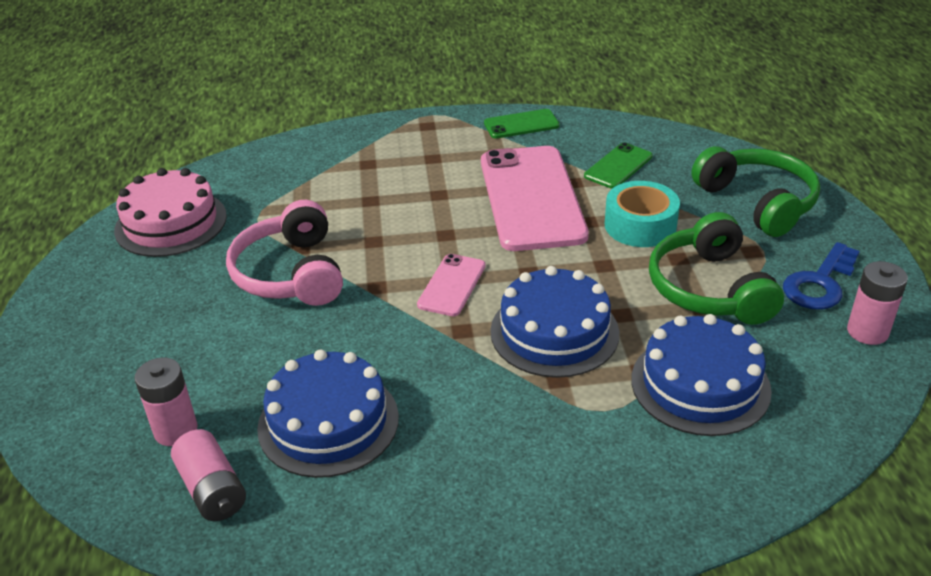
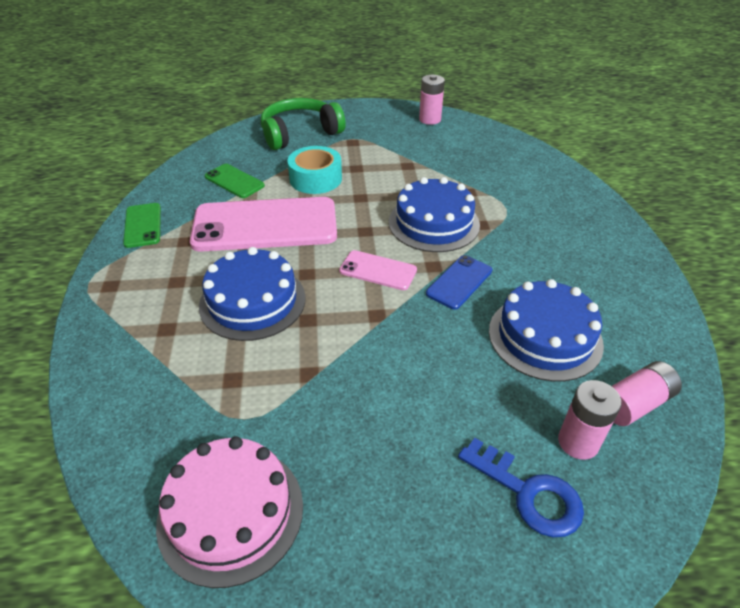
camera: 90 degrees left, 5 degrees up
pink headphones [226,200,343,306] -> none
blue cake [631,314,772,436] -> blue cake moved to [199,247,306,341]
green headphones [649,212,784,325] -> none
blue key [783,242,860,310] -> blue key moved to [458,438,584,537]
none -> blue phone [426,255,492,310]

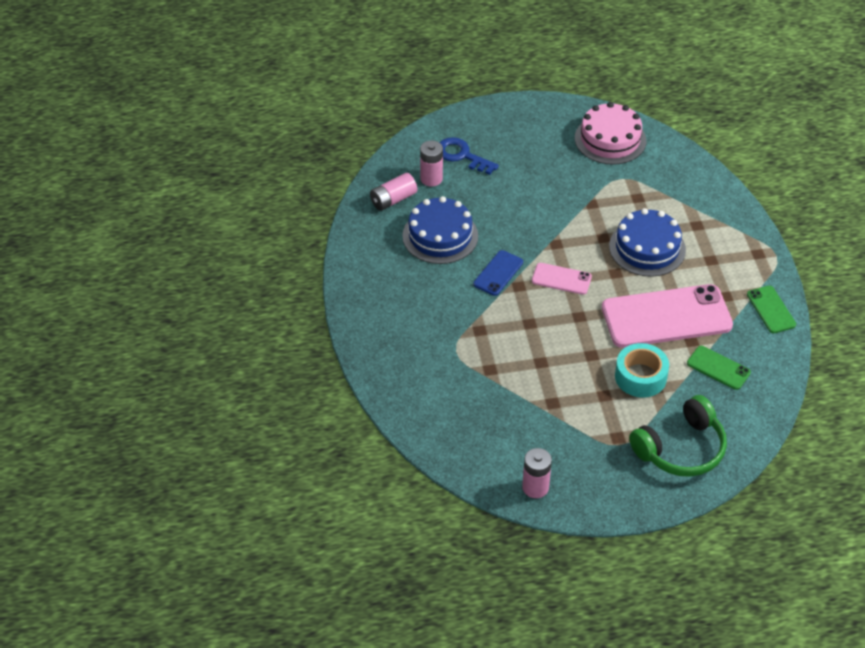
camera: 175 degrees right, 5 degrees up
blue cake [389,177,480,252] -> none

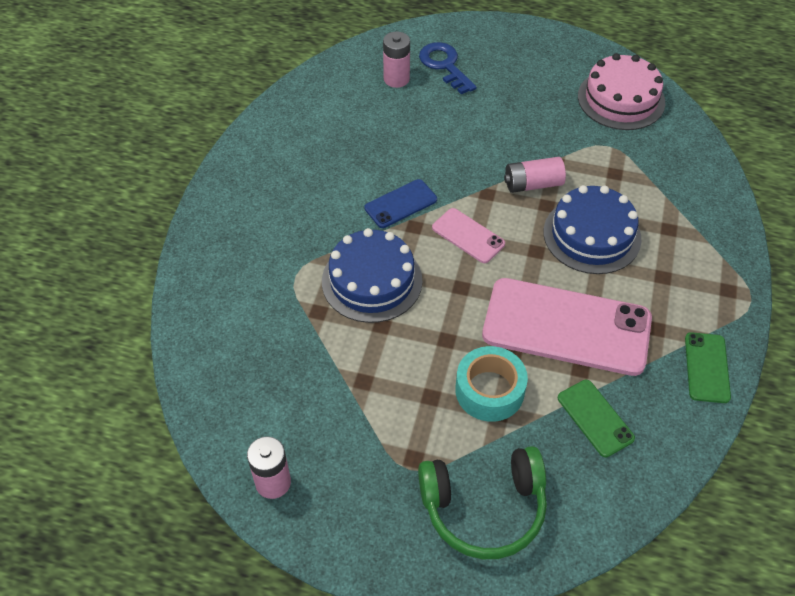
camera: 25 degrees right, 5 degrees up
pink battery [370,173,417,211] -> pink battery moved to [504,157,566,193]
blue cake [402,196,478,264] -> blue cake moved to [322,228,422,323]

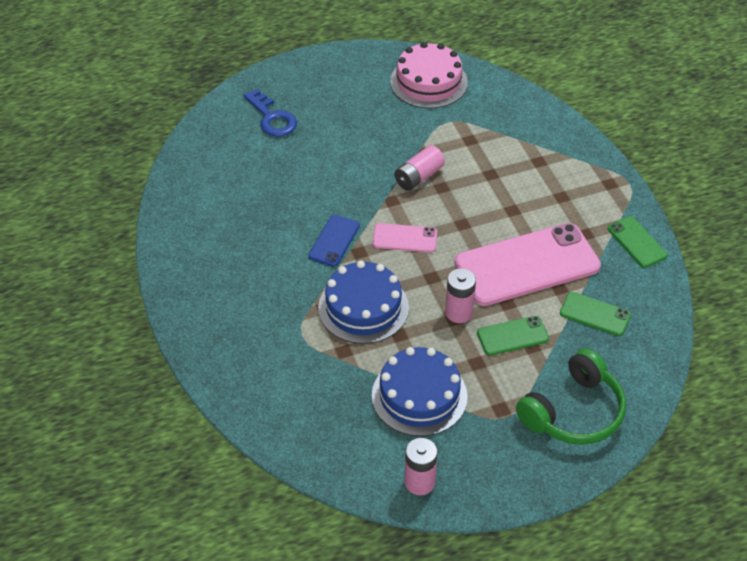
camera: 35 degrees left, 5 degrees down
pink battery [383,31,410,88] -> pink battery moved to [445,268,476,323]
blue key [419,42,477,94] -> blue key turned 150 degrees counterclockwise [243,89,297,137]
turquoise tape [455,346,528,422] -> green phone [477,316,549,355]
blue cake [543,185,641,274] -> blue cake moved to [372,347,468,436]

